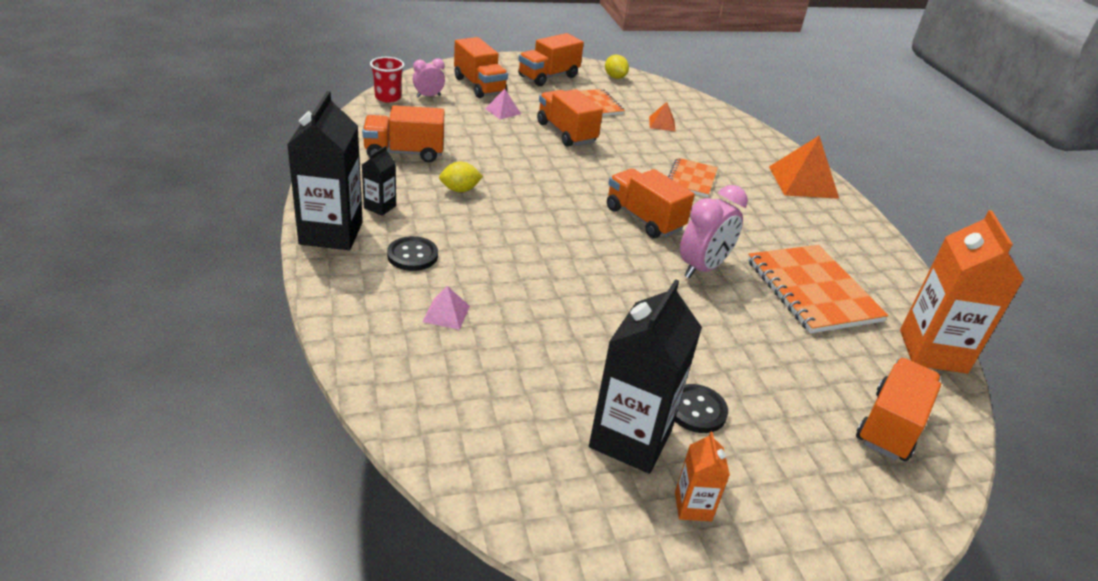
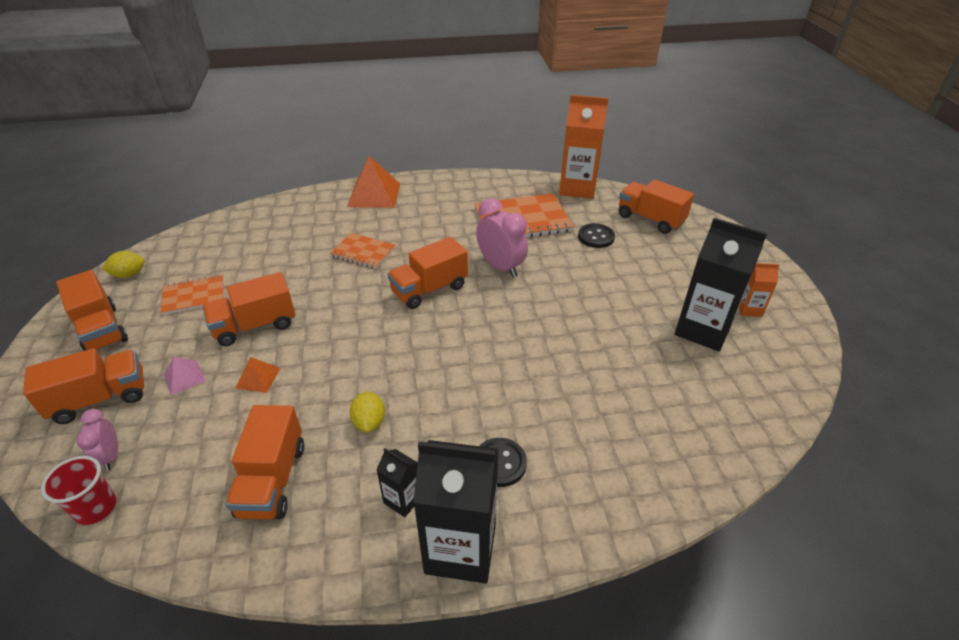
camera: 80 degrees left, 5 degrees up
pink pyramid [422,286,470,330] -> none
orange pyramid [649,102,675,131] -> orange pyramid moved to [236,357,281,393]
black button [675,384,728,433] -> black button moved to [578,223,615,248]

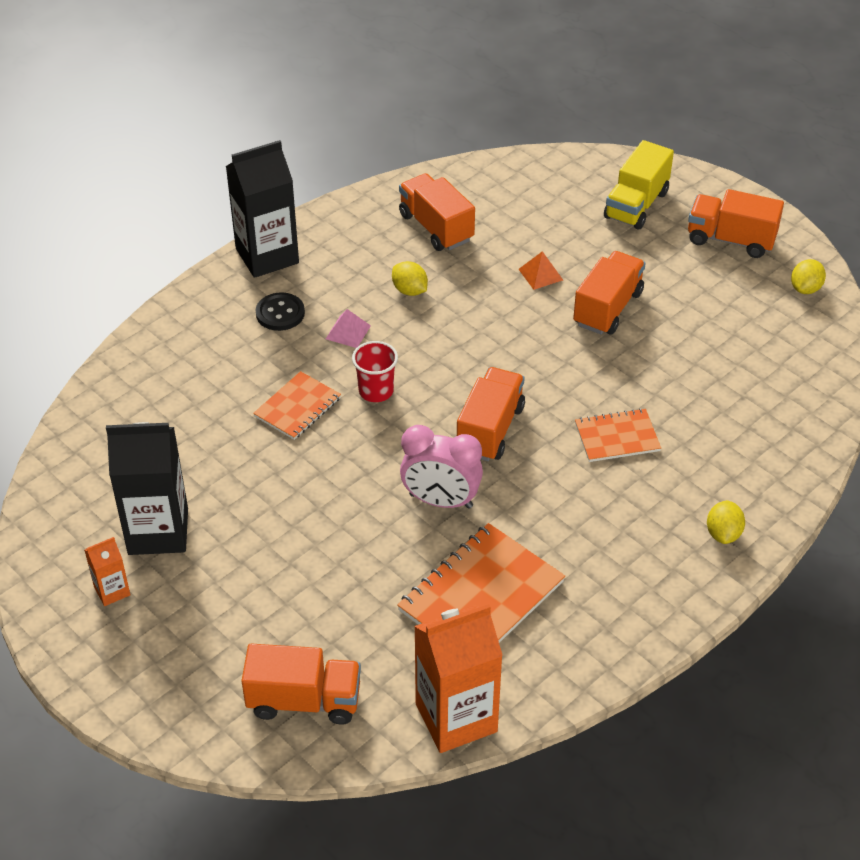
camera: 145 degrees right, 5 degrees up
orange truck [23,348,144,424] -> yellow truck [604,140,674,229]
red cup [41,456,116,525] -> red cup moved to [352,341,398,402]
pink clock [76,409,118,471] -> none
orange notebook [160,275,224,315] -> orange notebook moved to [253,371,341,440]
pink pyramid [164,357,205,395] -> pink pyramid moved to [326,309,371,348]
orange pyramid [347,156,400,208] -> yellow lemon [707,500,745,544]
black carton [376,448,418,517] -> none
black button [578,223,615,248] -> none

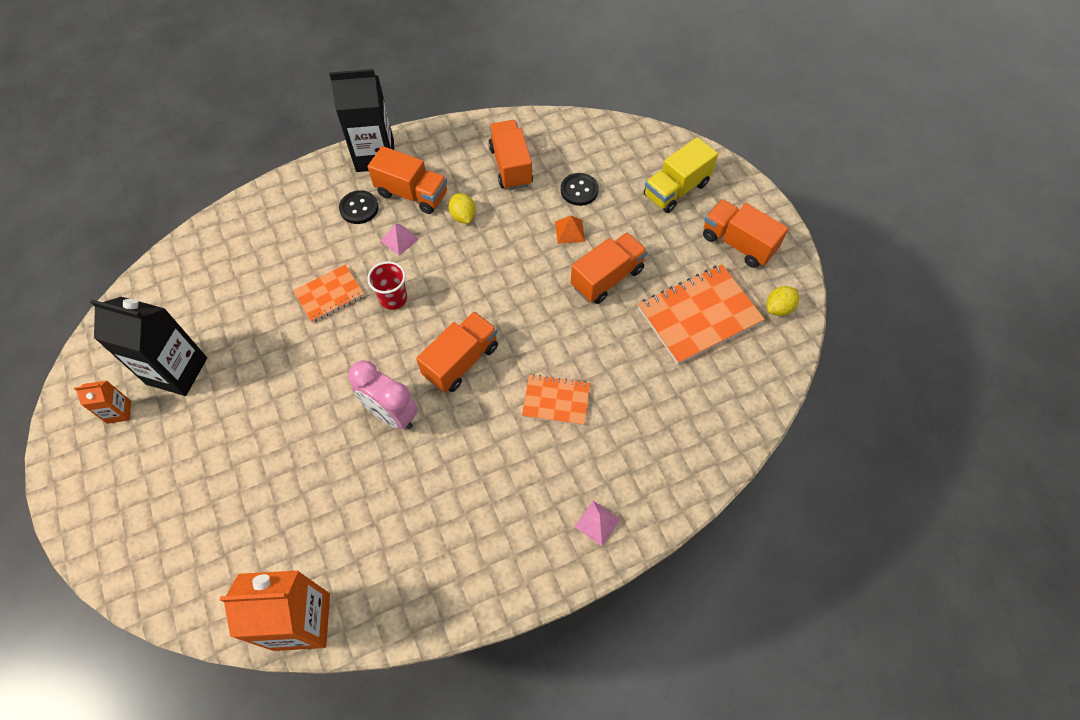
camera: 20 degrees right, 15 degrees up
orange truck [241,644,361,725] -> orange truck moved to [368,146,447,214]
orange notebook [397,523,565,643] -> orange notebook moved to [638,265,765,365]
yellow lemon [707,500,745,544] -> pink pyramid [574,501,620,546]
none -> black button [561,173,599,206]

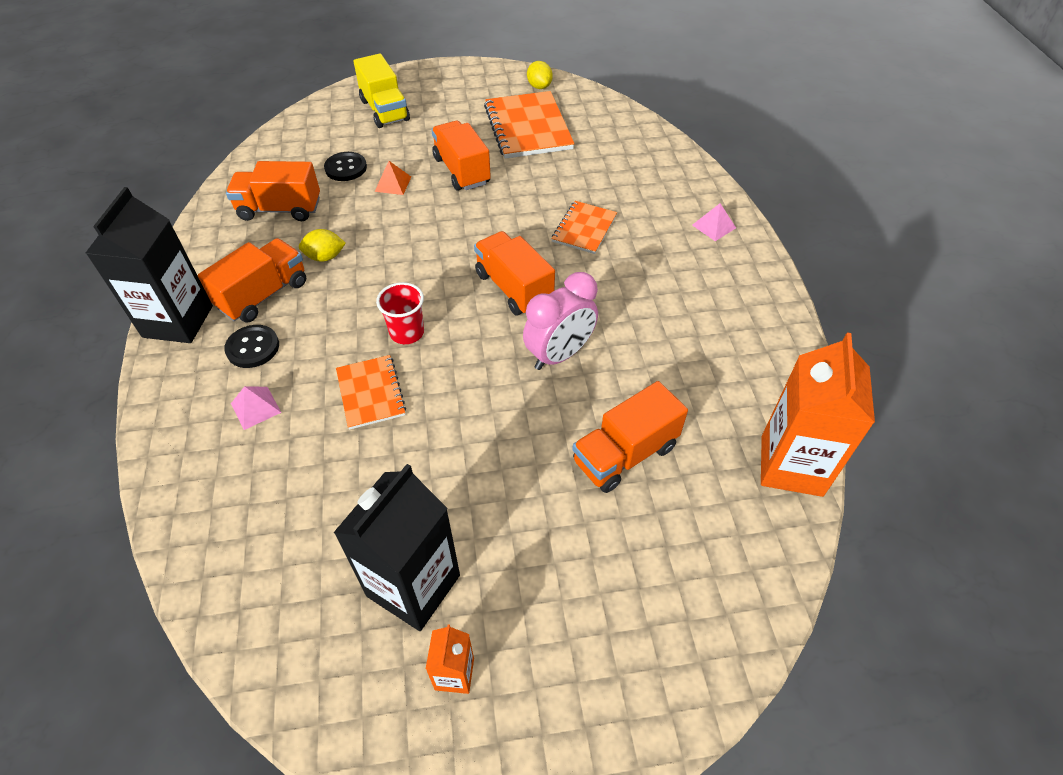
camera: 75 degrees left, 10 degrees down
pink pyramid [380,224,419,256] -> pink pyramid moved to [231,386,281,430]
orange truck [703,199,788,268] -> orange truck moved to [572,381,688,493]

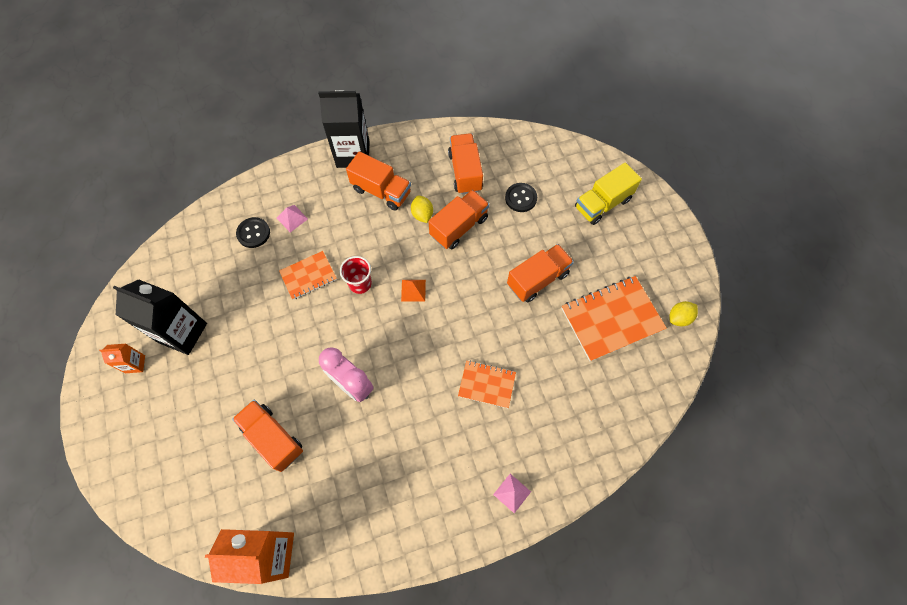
camera: 80 degrees right, 15 degrees up
black button [224,325,279,368] -> black button moved to [236,217,270,248]
orange pyramid [375,161,411,195] -> orange pyramid moved to [401,280,426,302]
orange truck [474,231,555,316] -> orange truck moved to [428,190,489,249]

